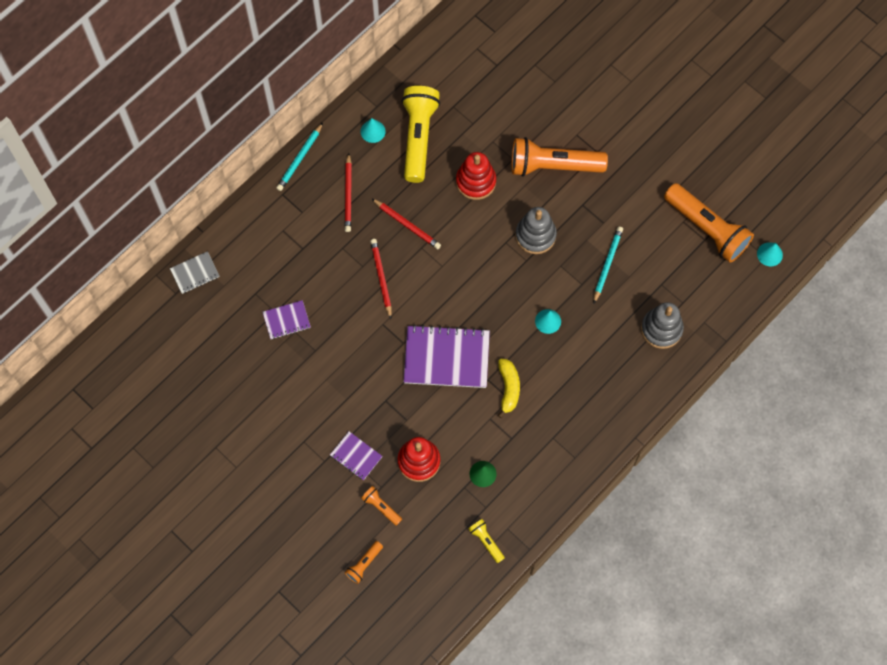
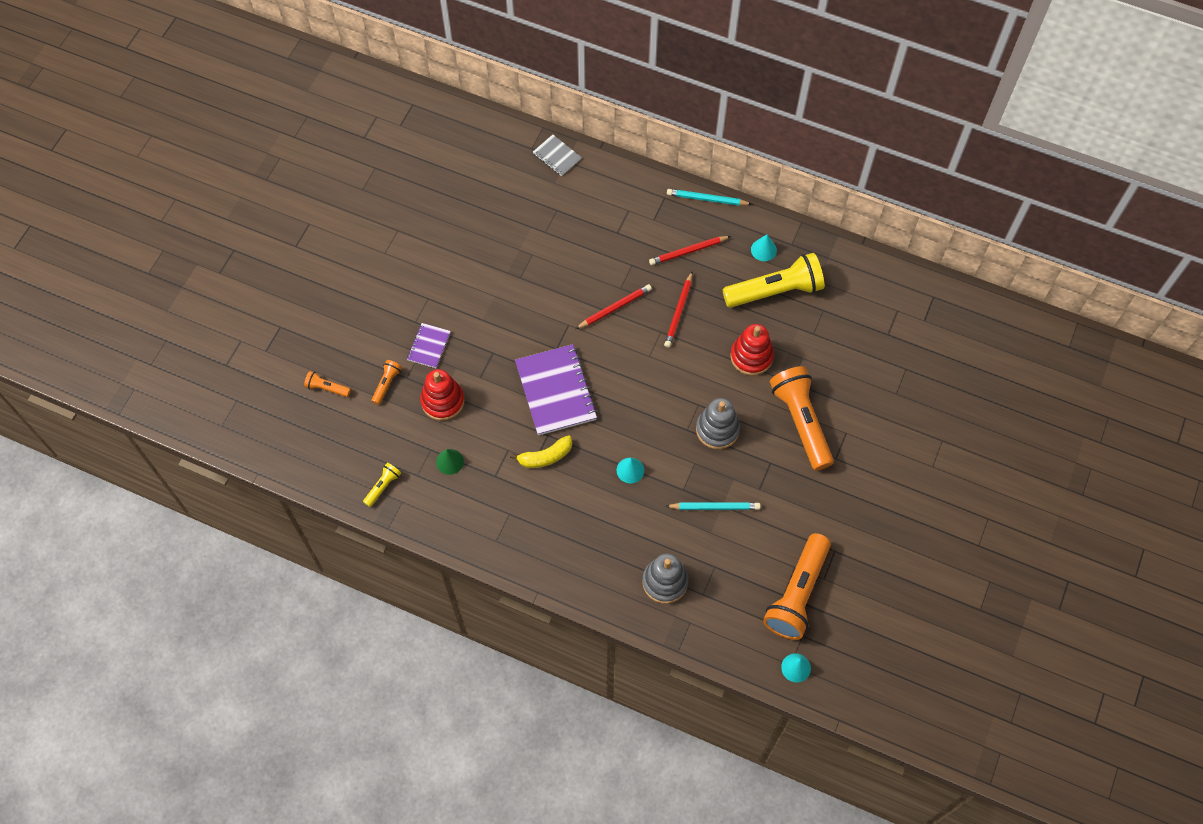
camera: 70 degrees right, 5 degrees down
purple notebook [263,300,311,339] -> none

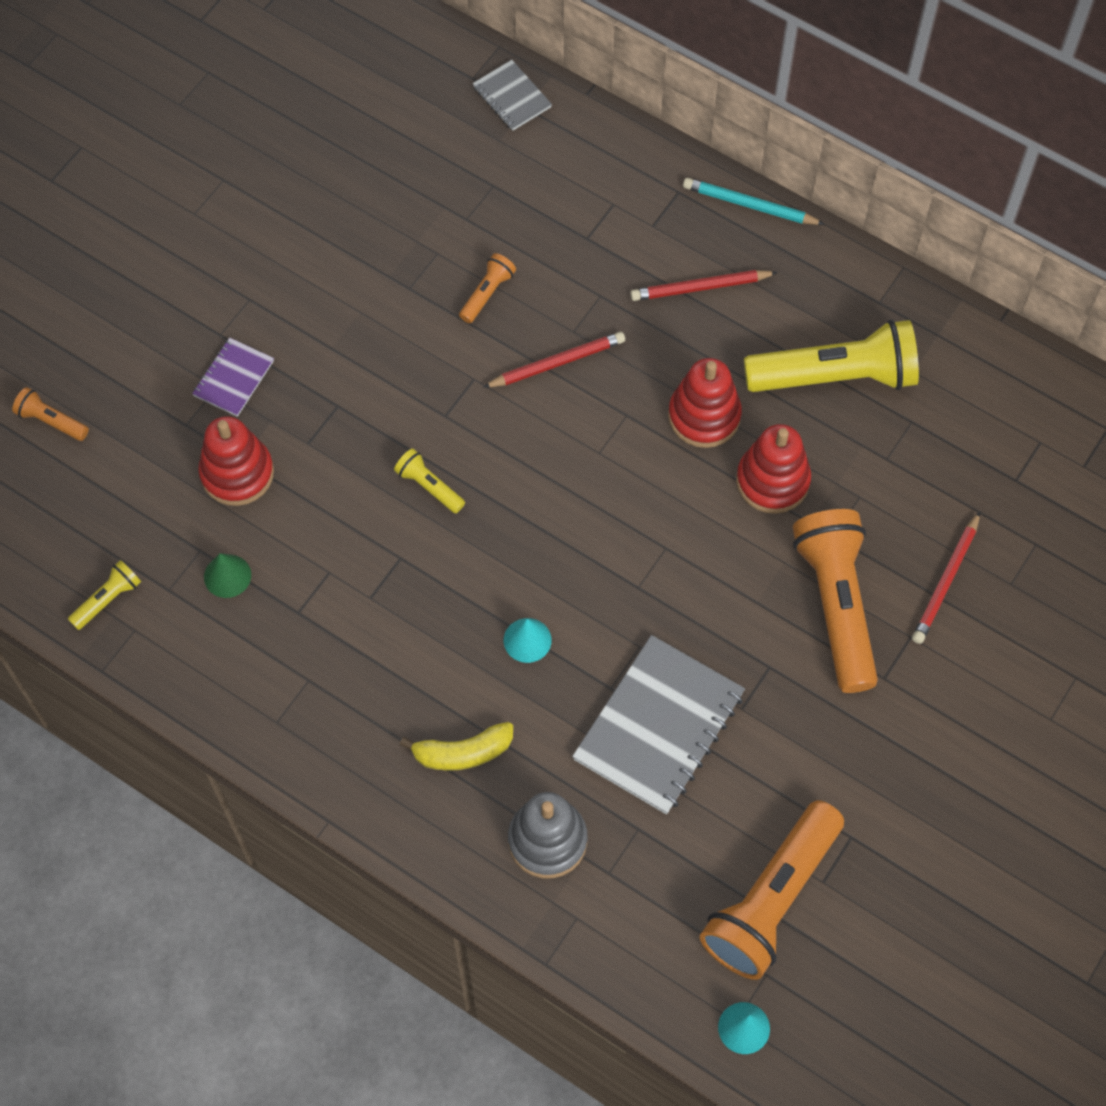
camera: 10 degrees right, 0 degrees up
orange flashlight [371,360,402,405] -> orange flashlight moved to [459,253,516,323]
yellow banana [510,435,572,468] -> yellow banana moved to [400,722,513,771]
purple notebook [515,344,597,436] -> yellow flashlight [394,449,465,513]
red pencil [664,272,693,348] -> red pencil moved to [912,511,980,644]
turquoise pencil [665,502,761,510] -> grey notebook [572,635,745,814]
grey stacking toy [696,398,740,449] -> none
turquoise cone [751,234,777,261] -> none
none -> red stacking toy [668,358,742,448]

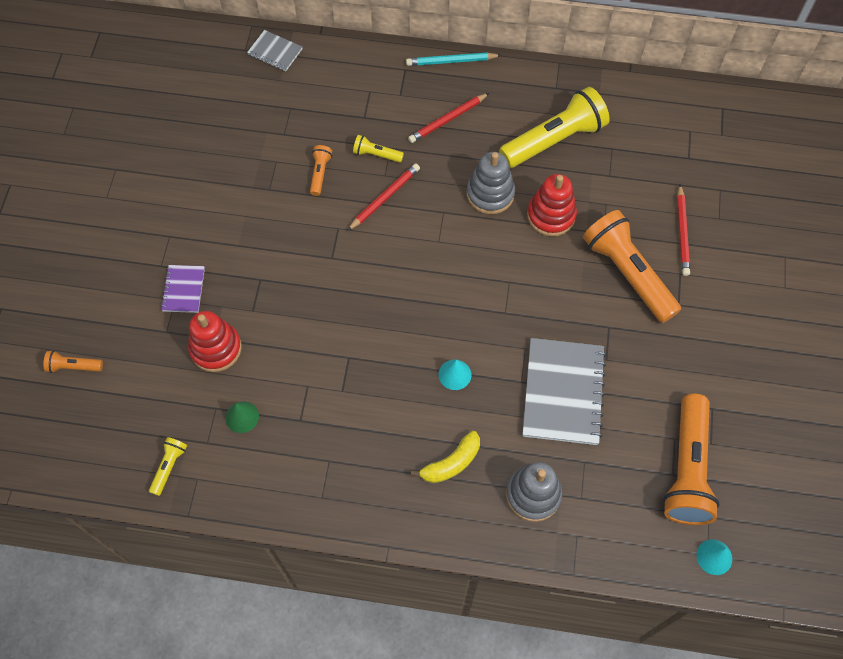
camera: 25 degrees left, 0 degrees up
yellow flashlight [394,449,465,513] -> yellow flashlight moved to [353,135,404,163]
red stacking toy [668,358,742,448] -> grey stacking toy [466,152,515,214]

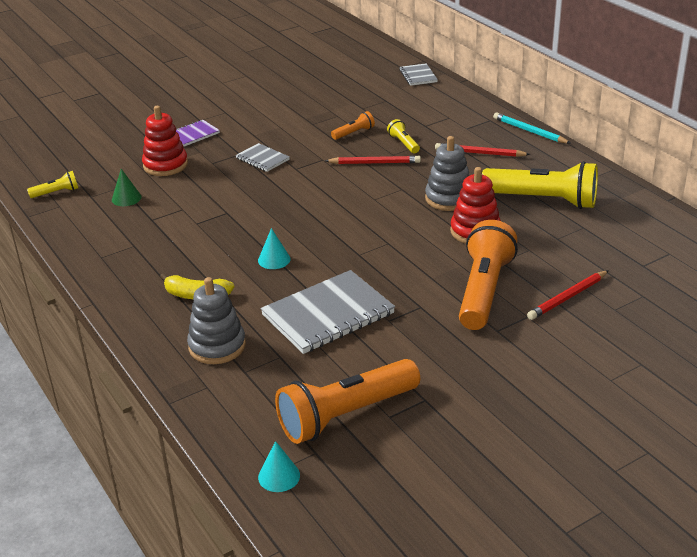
camera: 50 degrees right, 30 degrees down
orange flashlight [43,351,103,373] -> none
none -> grey notebook [236,143,290,172]

